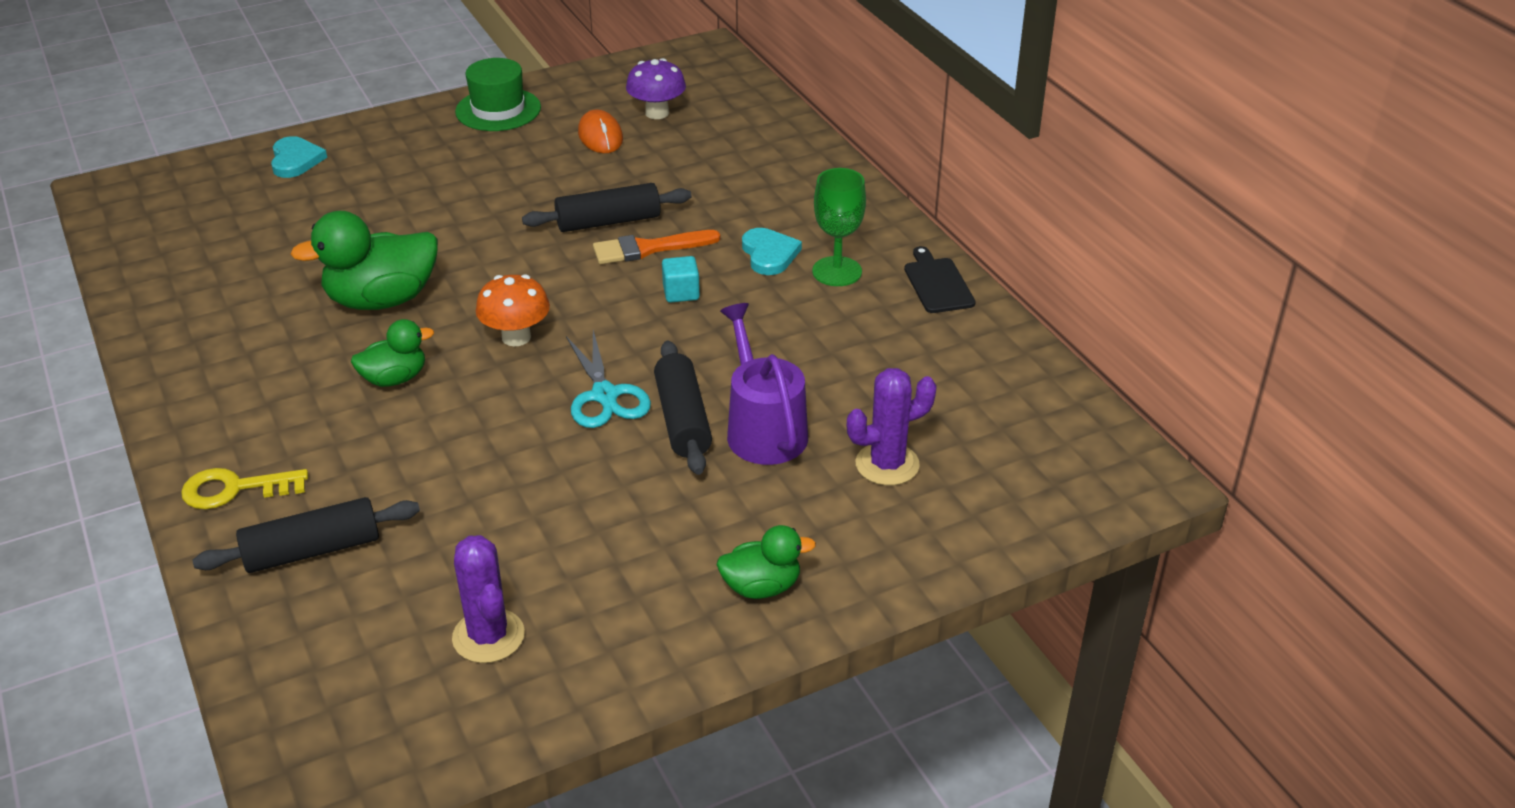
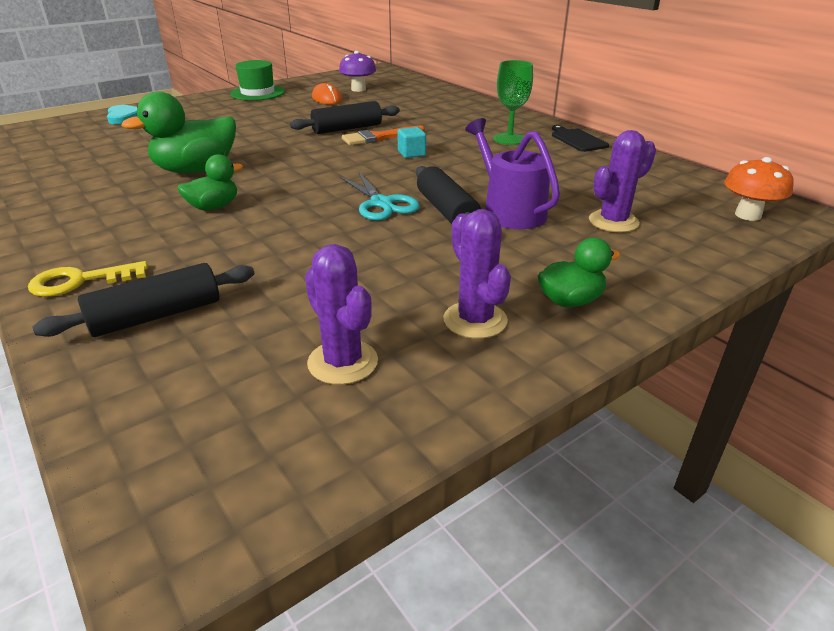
camera: 10 degrees left, 5 degrees down
orange mushroom [476,274,550,346] -> orange mushroom moved to [724,157,794,221]
turquoise heart [742,228,802,275] -> none
none -> purple cactus [443,209,511,339]

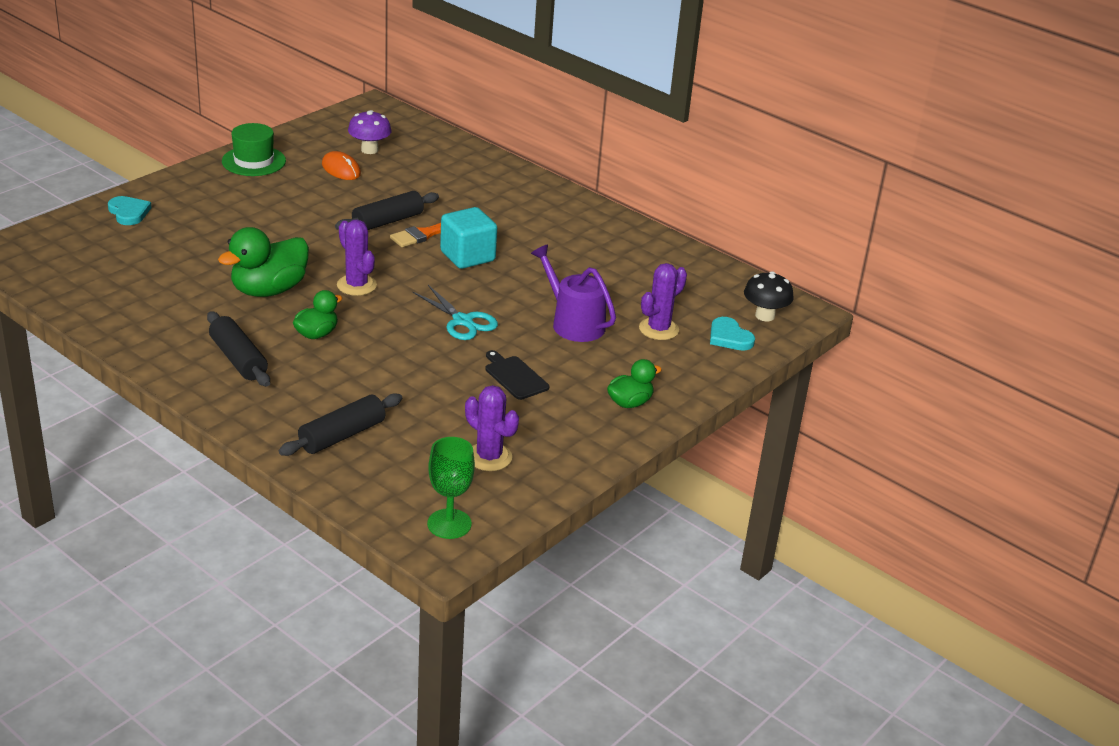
camera: 15 degrees left, 0 degrees up
yellow key [28,261,148,297] -> none
turquoise cube [397,127,426,158] -> turquoise cube [440,207,497,269], size x1.89
black rolling pin [416,166,481,224] -> black rolling pin moved to [207,311,270,386]
purple cactus [443,209,511,339] -> purple cactus moved to [337,220,377,296]
green goblet [493,60,533,145] -> green goblet moved to [427,437,475,539]
black cutting board [552,125,609,152] -> black cutting board moved to [486,350,549,400]
orange mushroom [724,157,794,221] -> black mushroom [744,271,794,321]
none -> turquoise heart [710,317,755,351]

